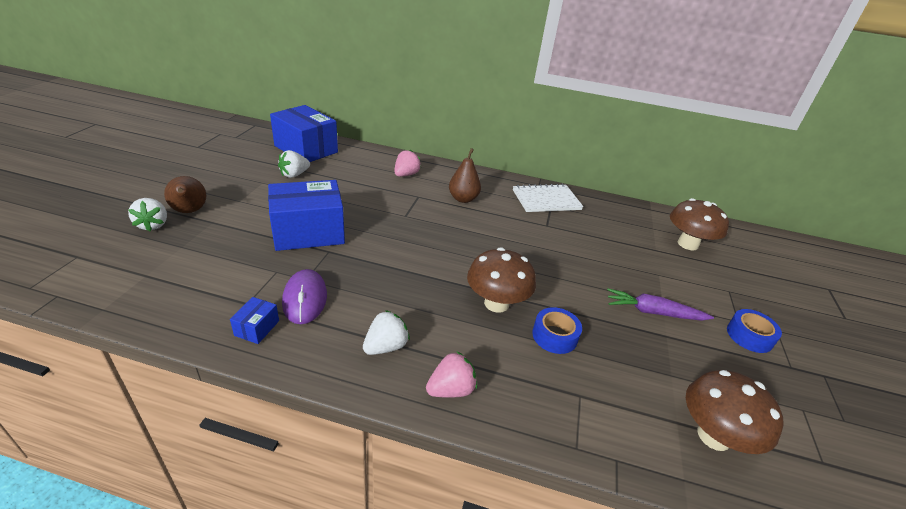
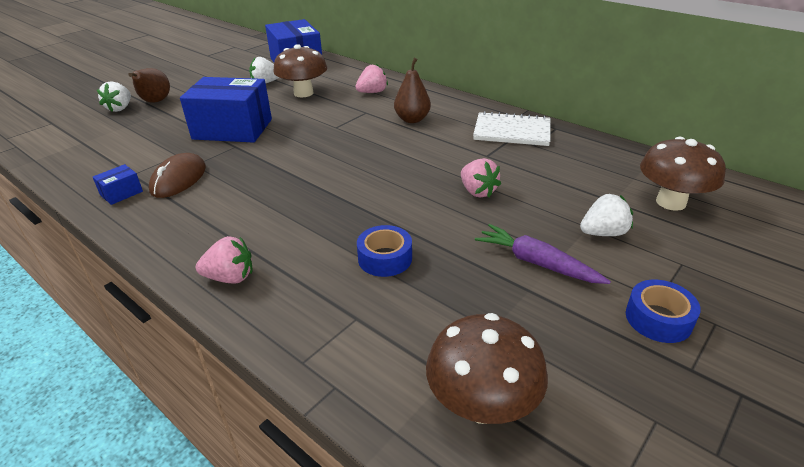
camera: 30 degrees right, 0 degrees up
purple mouse [282,269,327,324] -> brown mouse [149,153,206,198]
white strawberry [363,310,410,355] -> white strawberry moved to [580,194,633,236]
brown mushroom [467,247,536,313] -> brown mushroom moved to [273,44,327,97]
none -> pink strawberry [461,158,501,198]

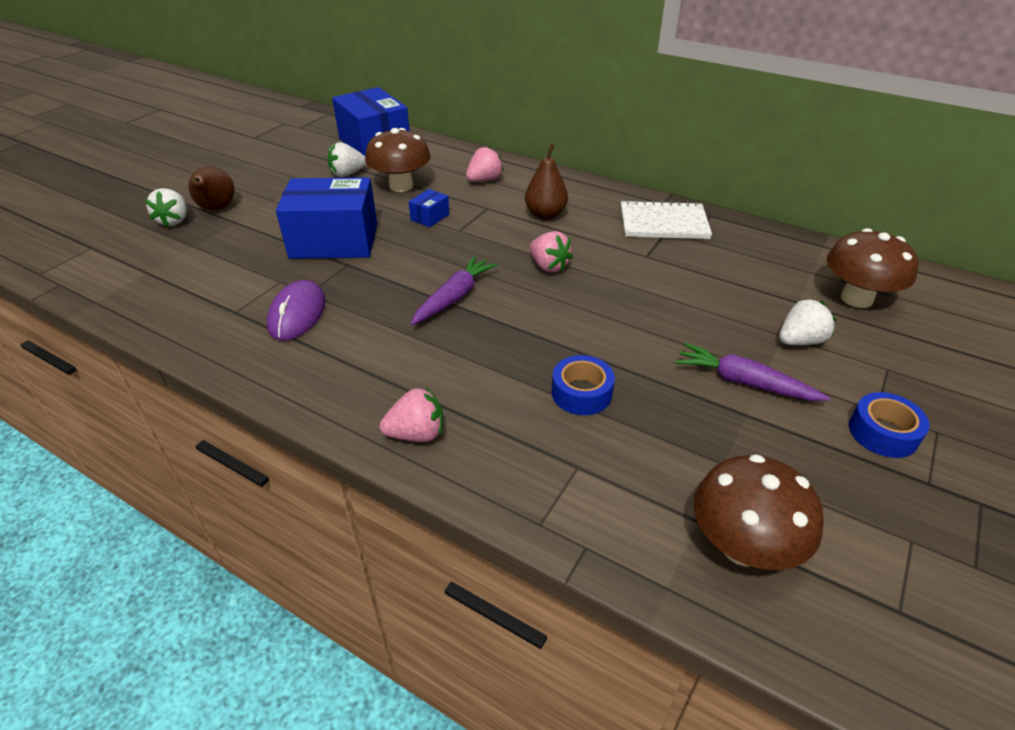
camera: 10 degrees left, 5 degrees up
blue box [93,164,143,205] -> blue box moved to [409,189,449,227]
brown mouse [149,153,206,198] -> purple mouse [267,280,326,341]
pink strawberry [461,158,501,198] -> pink strawberry moved to [529,231,573,273]
none -> purple carrot [411,256,498,325]

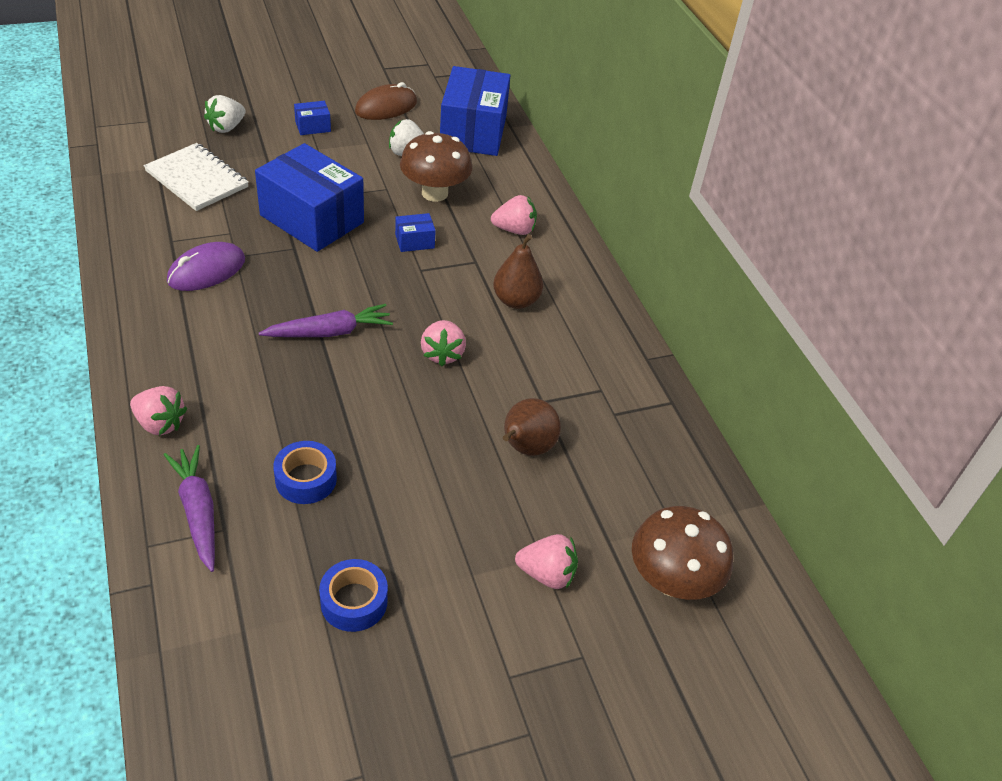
camera: 35 degrees right, 5 degrees up
brown pear [189,166,234,210] -> brown pear moved to [503,398,561,456]
white notebook [621,200,712,239] -> white notebook moved to [144,143,249,211]
purple carrot [675,342,830,401] -> purple carrot moved to [164,445,215,572]
brown mushroom [693,454,824,570] -> none
white strawberry [779,298,836,345] -> pink strawberry [515,534,578,589]
blue tape [849,392,930,458] -> blue tape moved to [319,559,388,632]
none -> blue box [294,101,331,135]
none -> brown mouse [355,82,417,120]

